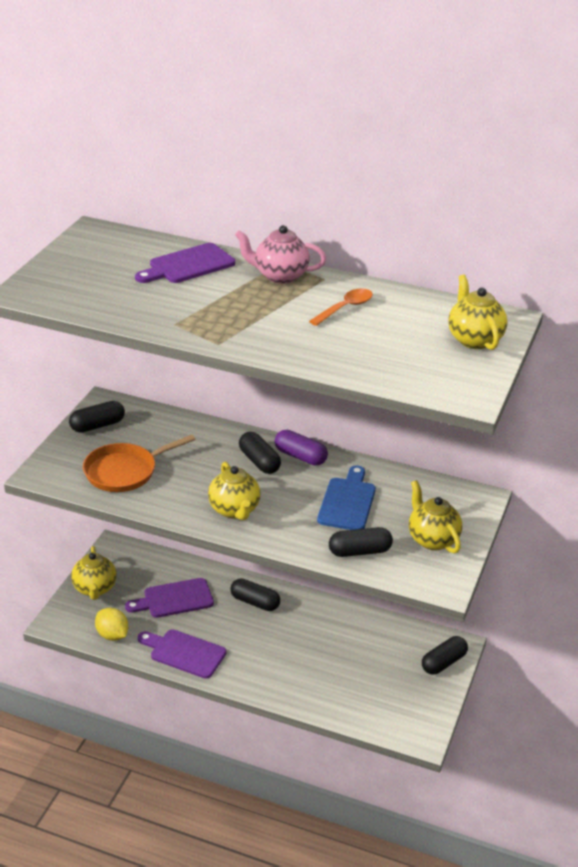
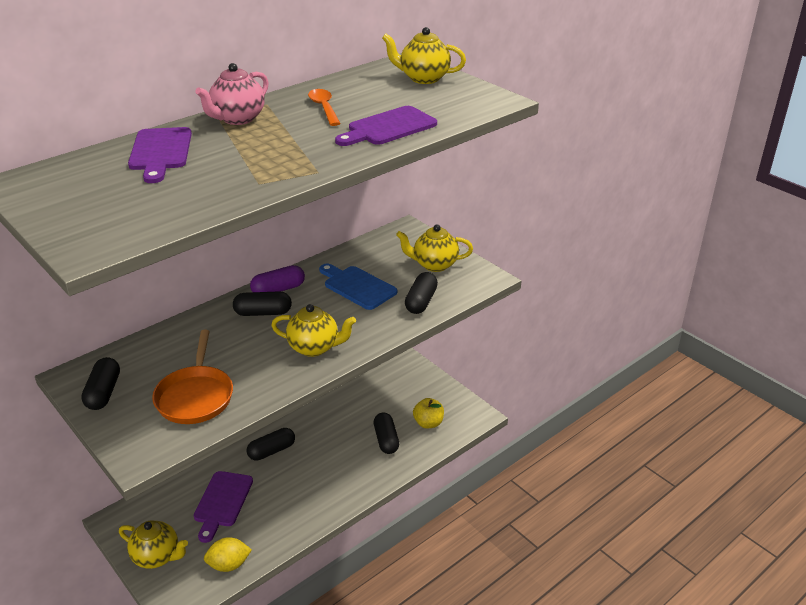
camera: 60 degrees left, 0 degrees up
purple cutting board [138,629,226,679] -> purple cutting board moved to [335,106,437,146]
black capsule [422,636,468,674] -> black capsule moved to [374,413,399,454]
none -> yellow apple [413,398,444,429]

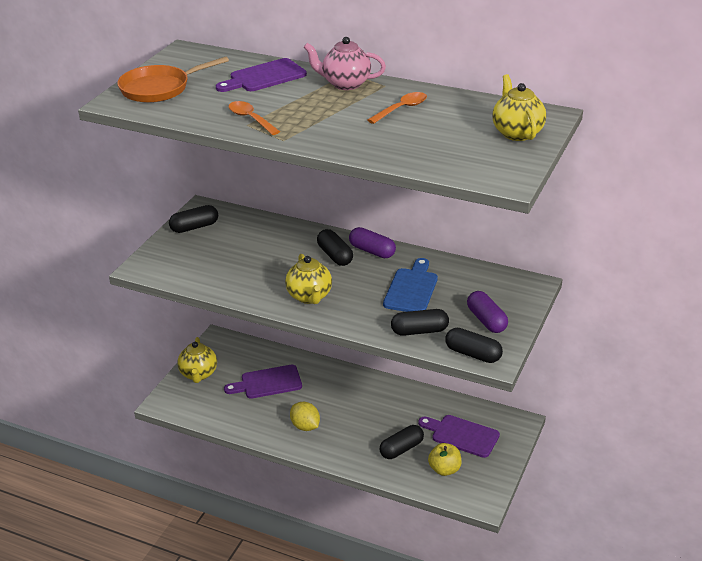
camera: 65 degrees right, 0 degrees up
orange pan [152,330,233,424] -> orange pan moved to [117,57,229,103]
yellow lemon [204,537,252,572] -> yellow lemon moved to [290,402,320,431]
black capsule [247,428,295,461] -> black capsule moved to [445,328,503,363]
purple cutting board [335,106,437,146] -> purple cutting board moved to [418,415,500,458]
yellow teapot [396,224,473,272] -> purple capsule [467,291,508,333]
none -> orange spoon [229,101,280,135]

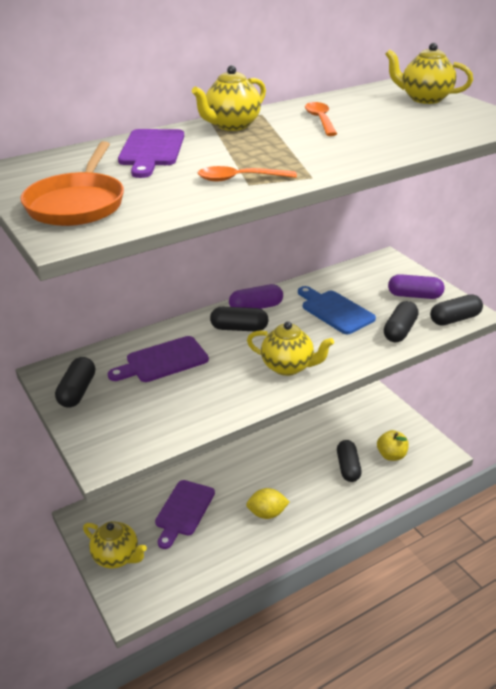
camera: 55 degrees left, 0 degrees up
pink teapot [304,37,386,90] -> yellow teapot [192,65,266,131]
purple cutting board [418,415,500,458] -> purple cutting board moved to [108,336,209,382]

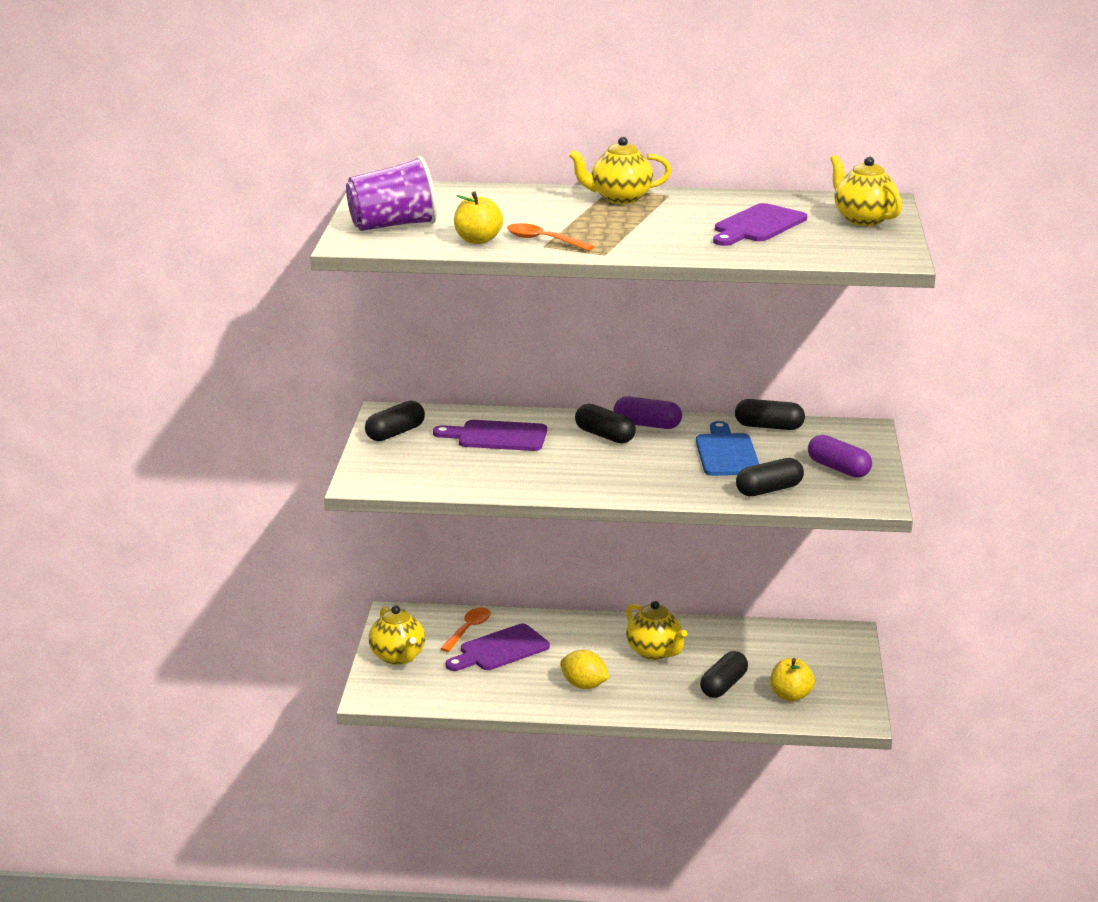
camera: 35 degrees right, 10 degrees down
orange pan [20,141,124,226] -> purple cup [346,156,437,231]
purple cutting board [118,129,184,178] -> purple cutting board moved to [713,203,807,246]
yellow teapot [247,321,334,376] -> yellow teapot moved to [626,601,687,660]
orange spoon [305,102,337,136] -> orange spoon moved to [440,607,491,652]
black capsule [430,294,483,326] -> black capsule moved to [735,399,805,430]
none -> yellow apple [454,191,503,244]

